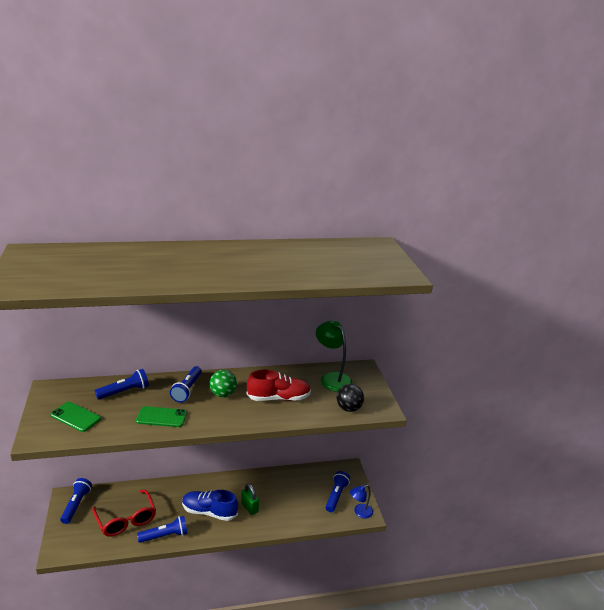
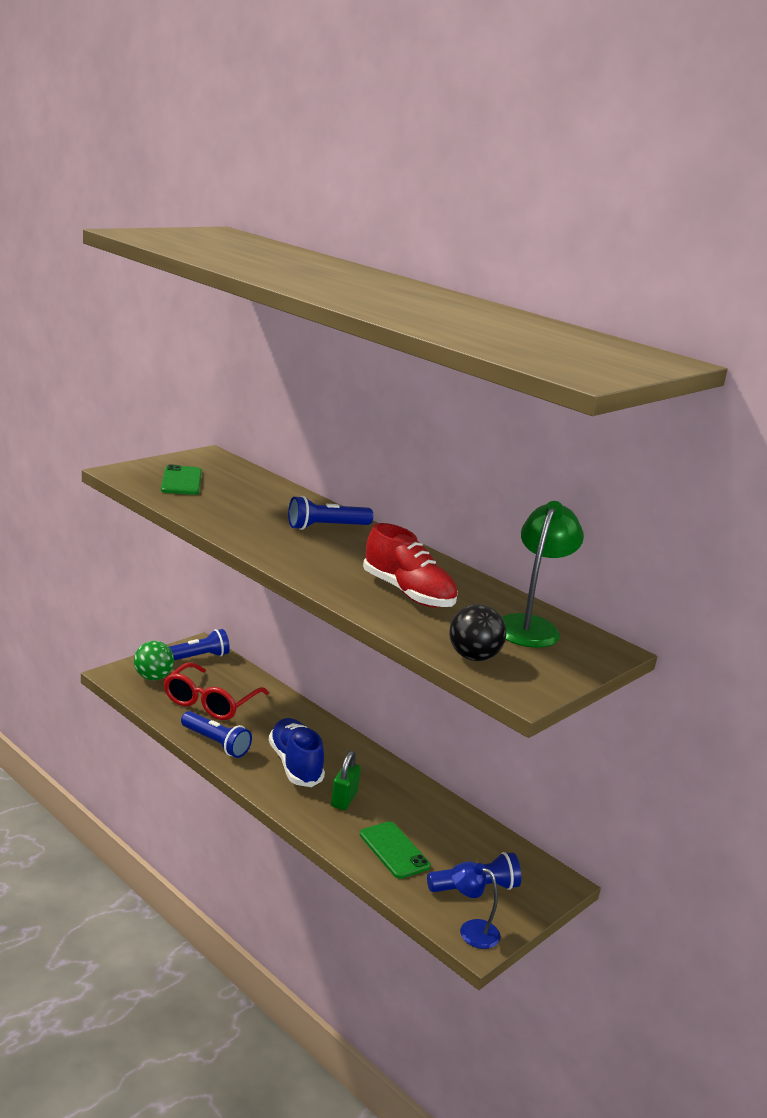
camera: 55 degrees right, 5 degrees down
blue flashlight [95,369,149,400] -> none
green phone [136,406,187,427] -> green phone moved to [360,821,431,879]
green ball [209,370,237,397] -> green ball moved to [134,641,174,680]

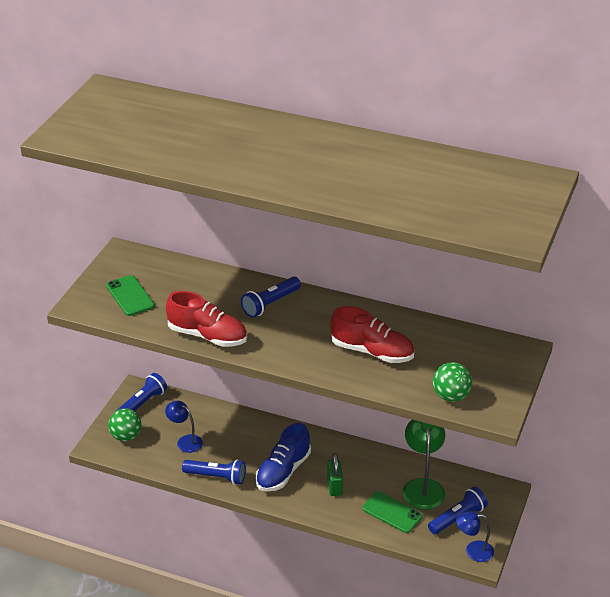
camera: 20 degrees left, 15 degrees up
red glasses [164,662,269,720] -> blue lamp [165,401,203,453]
blue shoe [269,718,325,787] -> blue shoe turned 105 degrees counterclockwise [256,423,311,492]
black ball [449,604,506,661] -> green ball [433,362,472,402]
green lamp [502,501,584,648] -> green lamp moved to [402,420,445,510]
none -> red shoe [166,291,247,347]

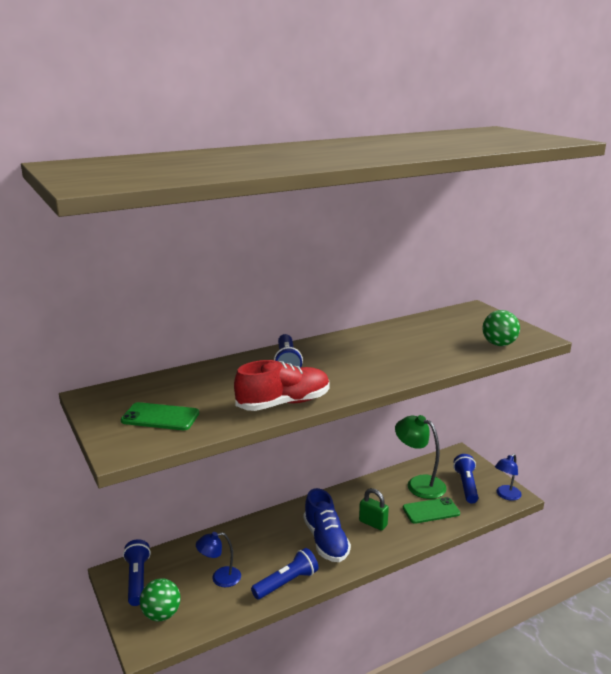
camera: 50 degrees left, 15 degrees down
red shoe [330,306,414,363] -> none

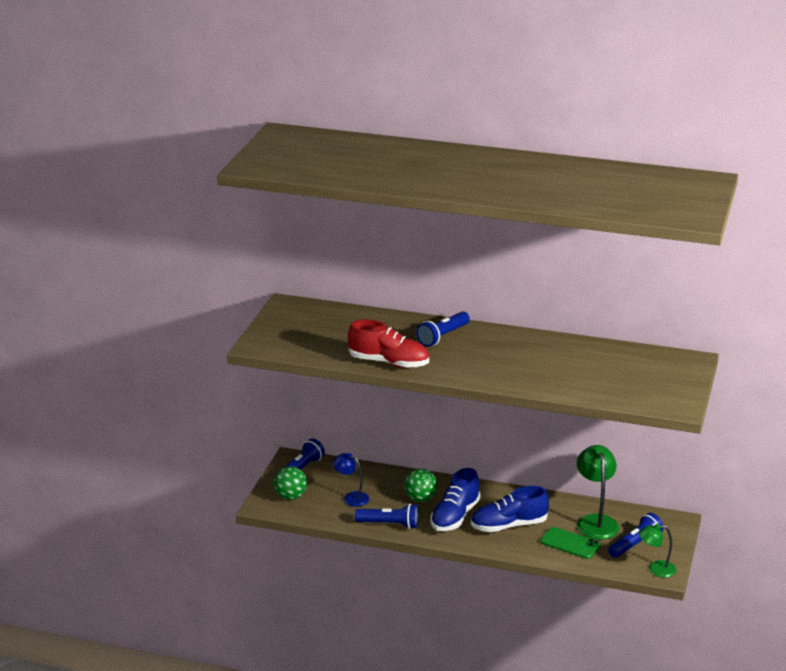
camera: 45 degrees right, 5 degrees up
green phone [121,402,199,430] -> none
green padlock [359,488,389,531] -> blue shoe [471,486,549,532]
green ball [482,310,520,346] -> green ball moved to [404,468,438,502]
blue lamp [495,454,522,501] -> green lamp [639,524,676,578]

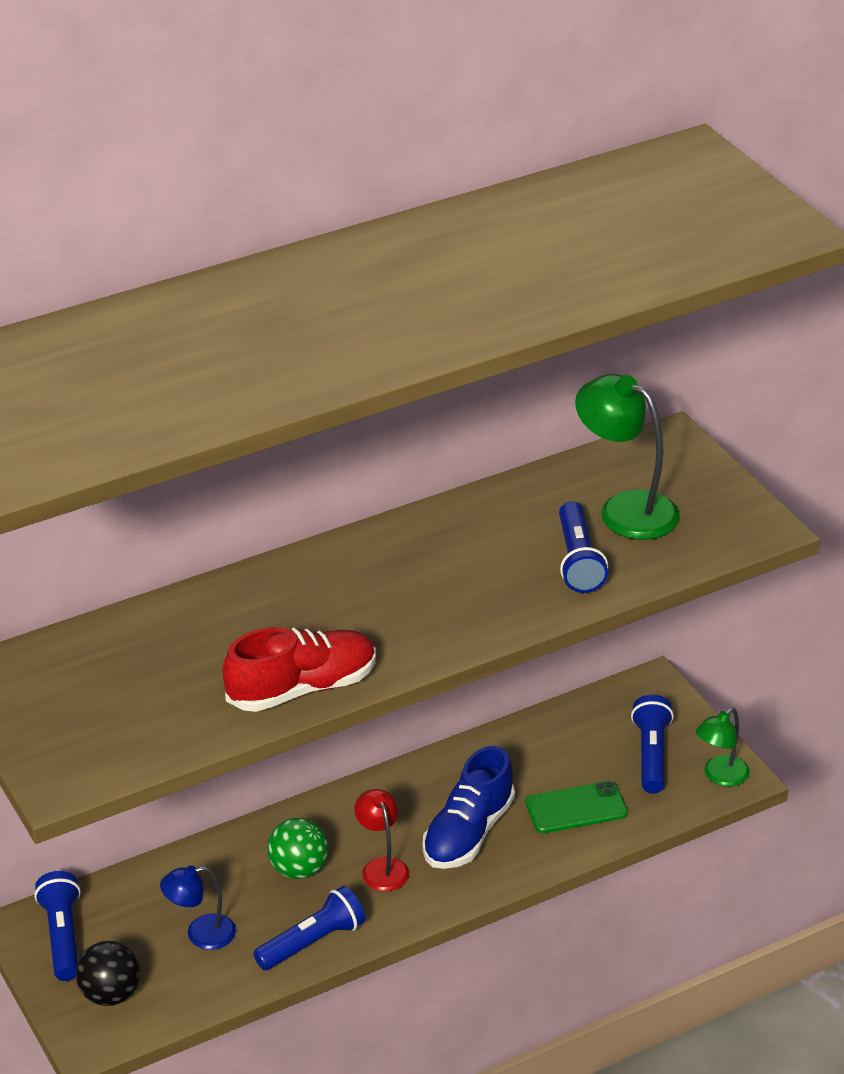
camera: 45 degrees left, 10 degrees up
green ball [274,466,307,500] -> black ball [76,941,140,1006]
blue flashlight [416,312,470,347] -> blue flashlight moved to [559,501,608,593]
blue shoe [431,468,481,531] -> red lamp [354,789,409,891]
green lamp [577,445,620,540] -> green lamp moved to [575,374,680,540]

